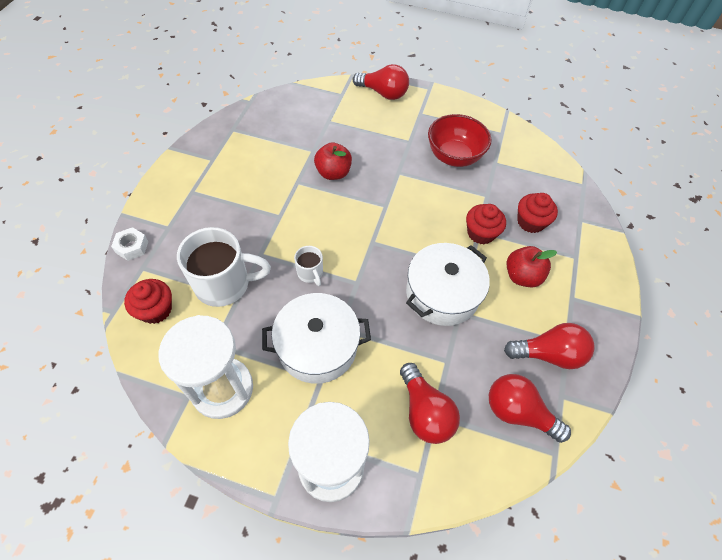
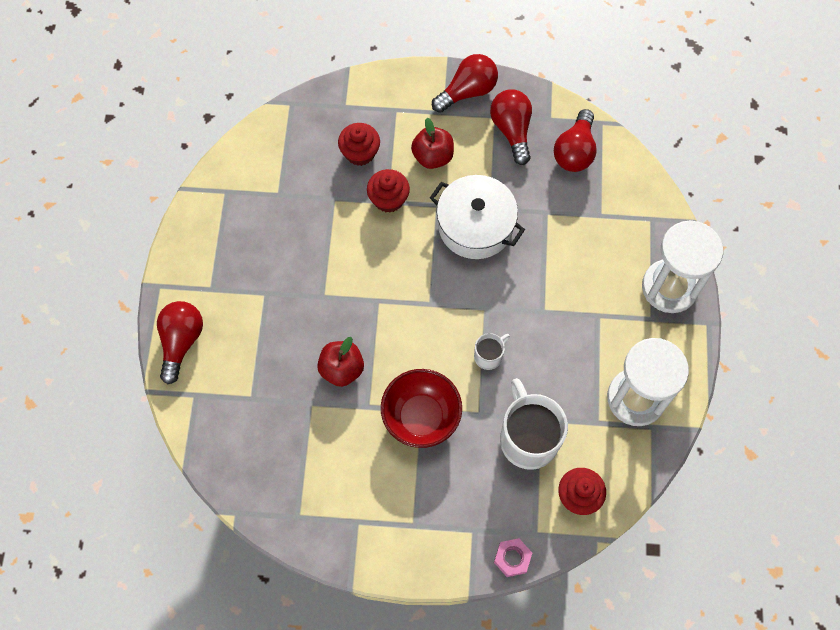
camera: 100 degrees left, 10 degrees up
white nut [111,227,148,261] -> pink nut [494,538,532,577]
white pot [262,293,371,384] -> none
red light bulb [400,363,460,444] -> red light bulb moved to [432,54,498,113]
red bowl [428,114,492,167] -> red bowl moved to [381,369,462,448]

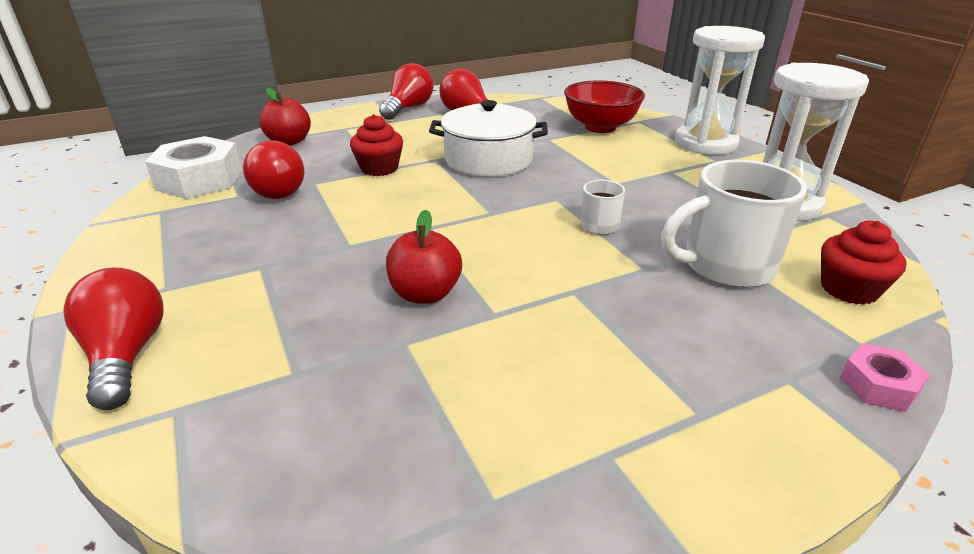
camera: 30 degrees left, 35 degrees down
red cupcake [338,123,380,166] -> none
red bowl [381,369,462,448] -> red bowl moved to [564,80,645,133]
red apple [411,118,454,169] -> red apple moved to [259,88,311,145]
white mug [500,378,568,470] -> white mug turned 60 degrees counterclockwise [661,160,807,288]
red light bulb [554,109,596,172] -> red light bulb moved to [243,140,304,199]
none -> white nut [145,136,242,199]

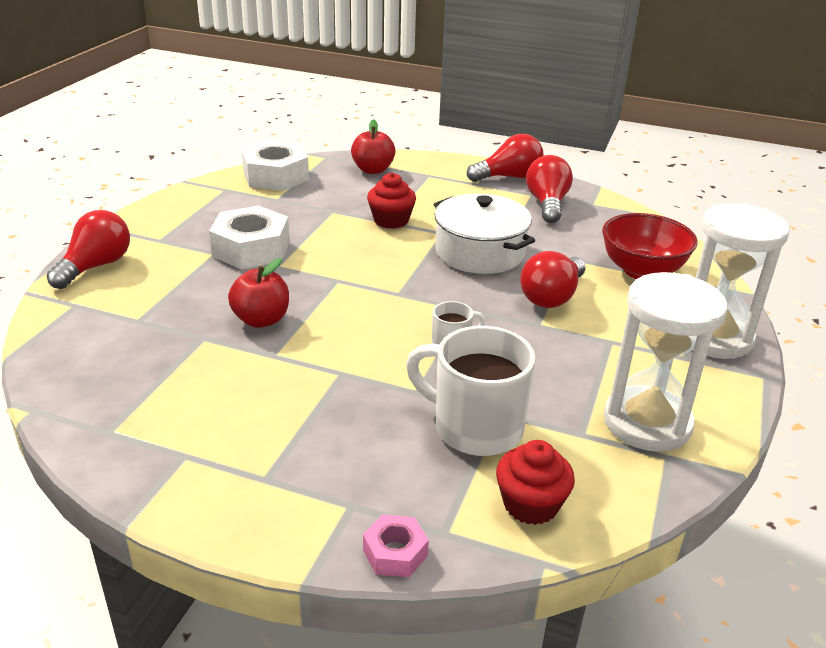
camera: 45 degrees right, 0 degrees up
red light bulb [243,140,304,199] -> red light bulb moved to [520,251,586,308]
none -> white nut [209,205,290,270]

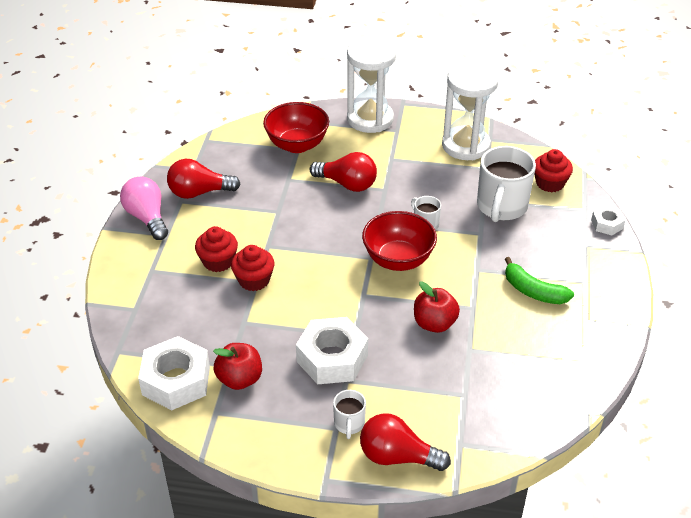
camera: 100 degrees left, 10 degrees up
red apple [351,119,396,174] -> red apple moved to [213,343,262,390]
pink nut [363,515,429,577] -> white nut [591,205,625,235]
white pot [433,194,535,274] -> none
red light bulb [467,134,544,182] -> pink light bulb [120,176,168,240]
none -> red cupcake [195,226,238,272]
none -> white mug [333,390,366,439]
none -> red bowl [362,211,437,271]
none -> green banana [505,257,574,304]

